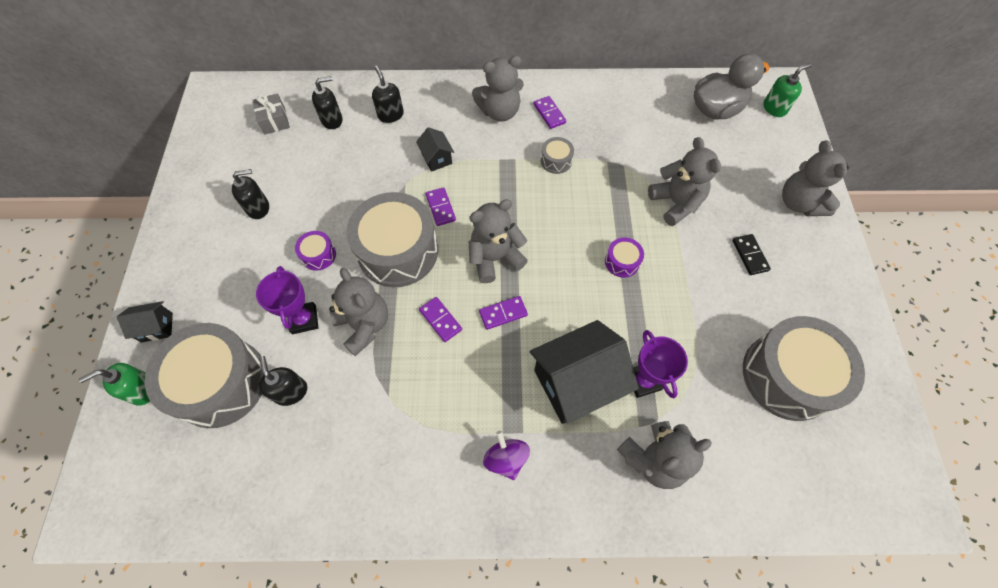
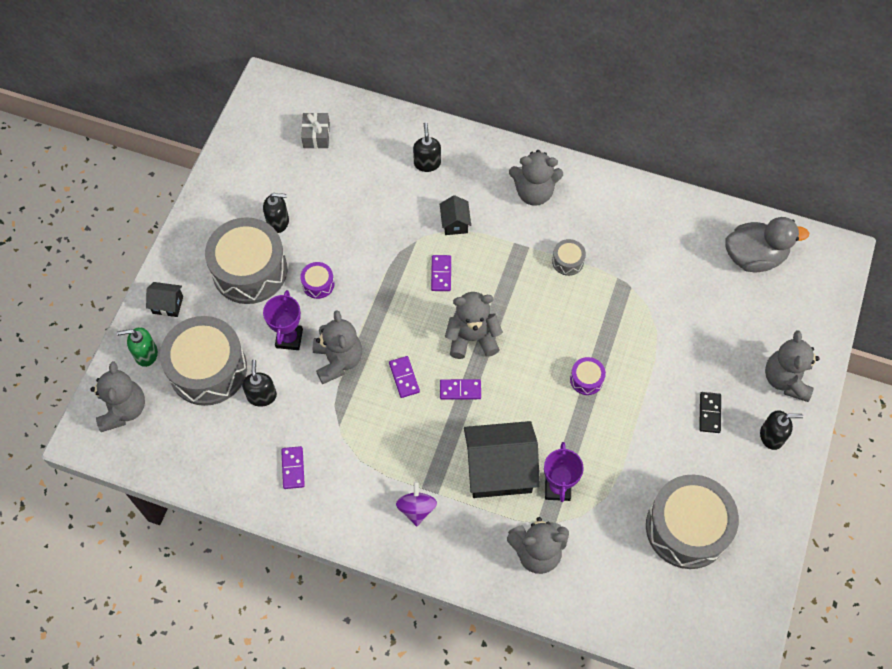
camera: 20 degrees right, 0 degrees up
black soap dispenser [312,76,342,129] -> black soap dispenser moved to [760,410,803,450]
grey drum [346,192,438,287] -> grey drum moved to [205,217,287,304]
purple domino [534,96,566,129] -> purple domino moved to [281,446,305,489]
grey teddy bear [648,137,721,226] -> grey teddy bear moved to [91,362,145,432]
green soap dispenser [763,63,812,117] -> none

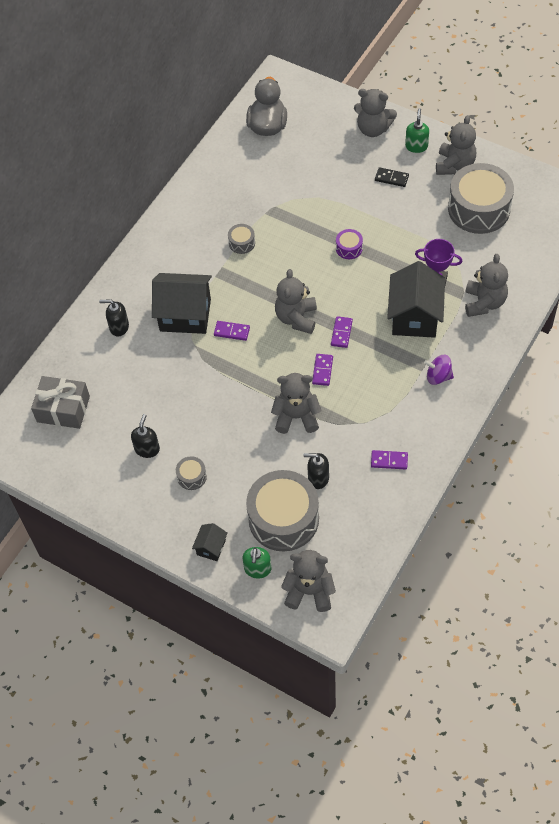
camera: 75 degrees left, 5 degrees down
grey drum [205,217,287,304] -> grey drum [176,456,207,490], size x0.43
purple trophy [263,290,303,350] -> none
purple drum [300,262,334,299] -> none
grey gift [301,113,330,148] -> grey gift [31,376,90,429], size x1.61
purple domino [389,356,420,398] -> purple domino turned 75 degrees counterclockwise [312,354,333,386]
black house [440,195,471,235] -> black house [152,273,212,334], size x2.13
grey teddy bear [509,150,563,206] -> grey teddy bear moved to [436,115,476,175]
black soap dispenser [760,410,803,450] -> green soap dispenser [405,108,429,153]

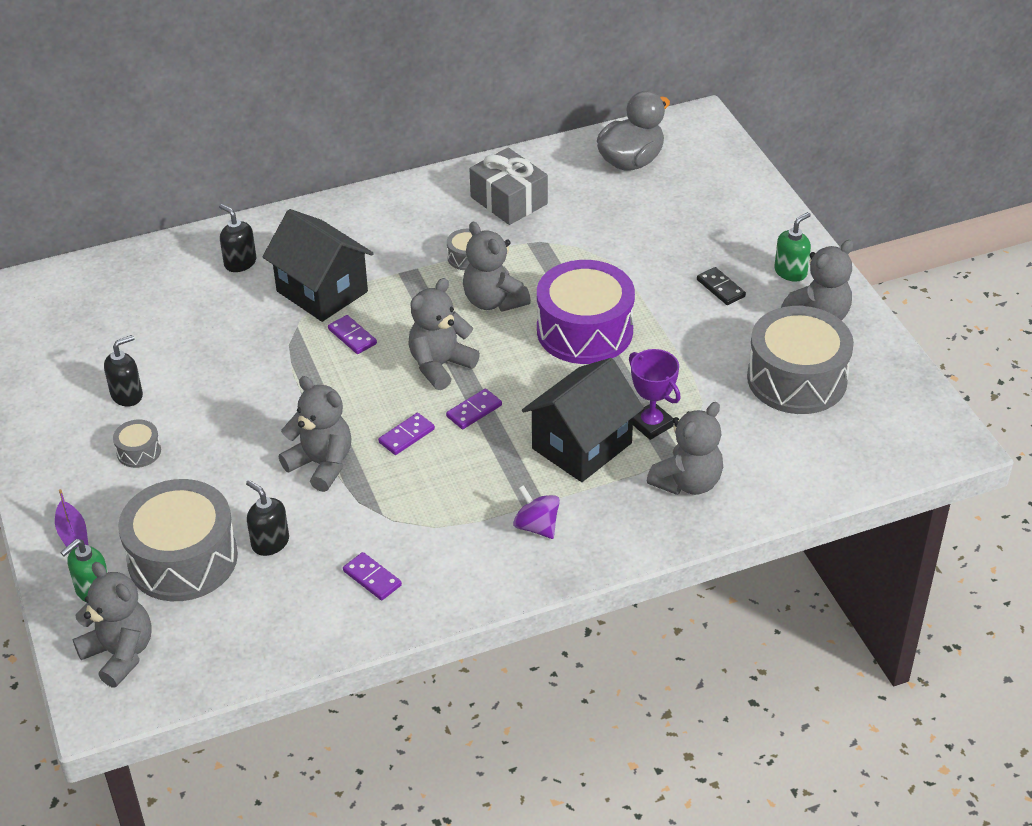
camera: 35 degrees right, 15 degrees down
grey gift [31,376,90,429] -> grey gift moved to [469,148,548,225]
black house [192,523,228,561] -> purple boat [55,489,89,552]
purple drum [336,229,363,259] -> purple drum [537,260,635,364], size x2.34
grey teddy bear [354,89,397,137] -> grey teddy bear moved to [463,222,531,312]

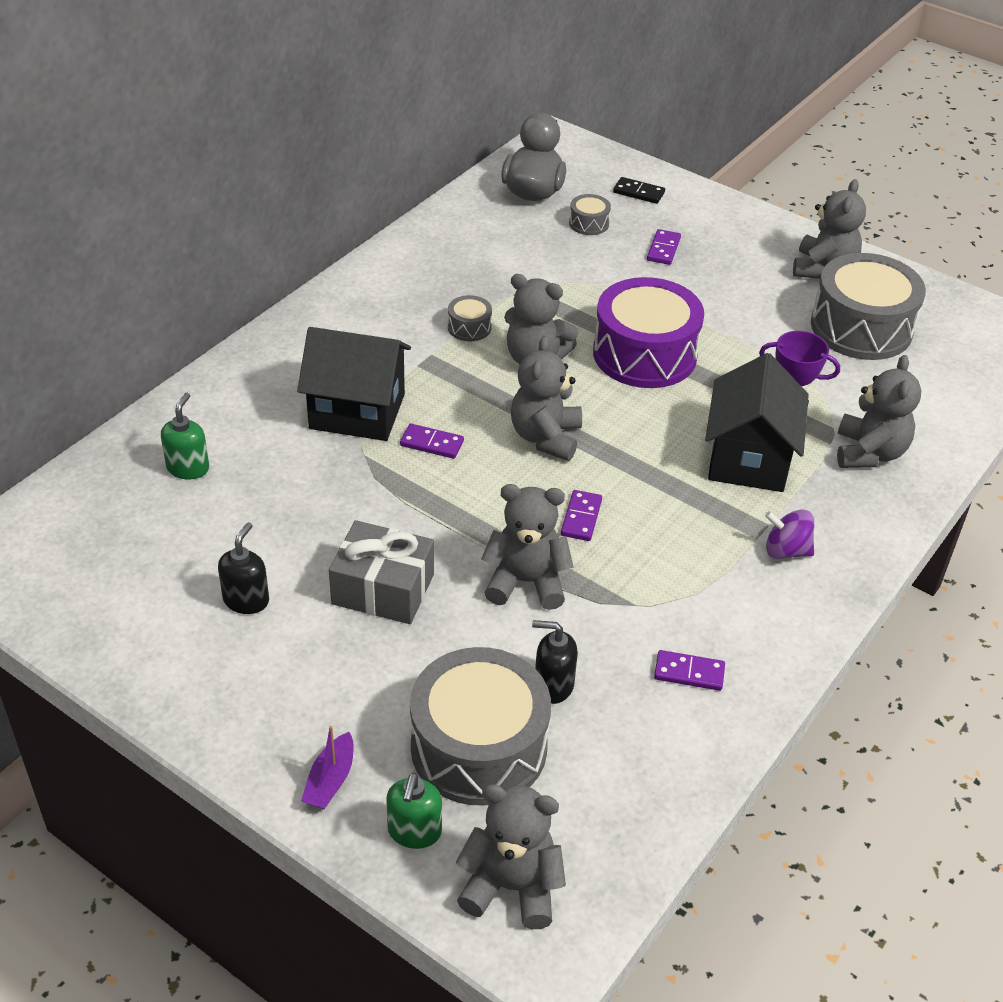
camera: 35 degrees left, 0 degrees up
purple boat [55,489,89,552] -> purple boat turned 75 degrees clockwise [301,726,354,809]
grey drum [113,420,161,468] -> grey drum moved to [569,194,611,235]
black soap dispenser [219,204,256,272] -> none
purple domino [446,389,502,429] -> purple domino moved to [647,229,681,265]
grey gift [469,148,548,225] -> grey gift moved to [329,520,434,624]
black domino [697,267,746,305] -> black domino moved to [613,177,665,204]
green soap dispenser [774,212,811,282] -> green soap dispenser moved to [161,393,209,479]

